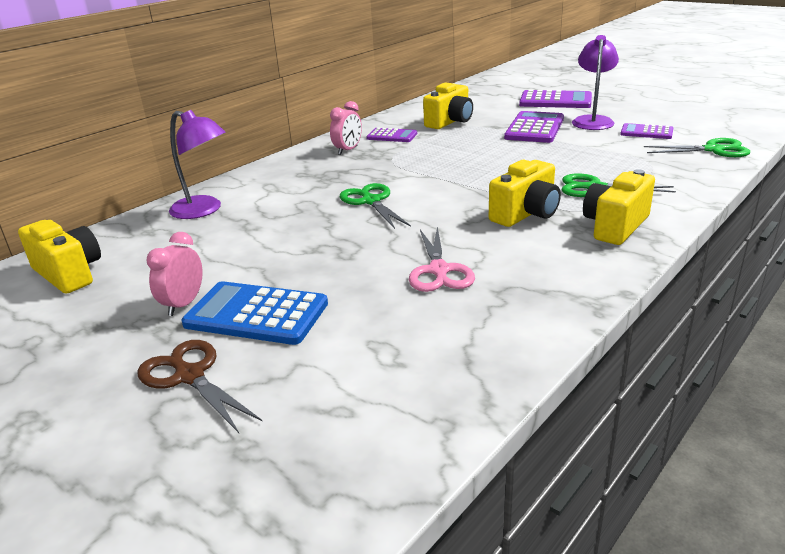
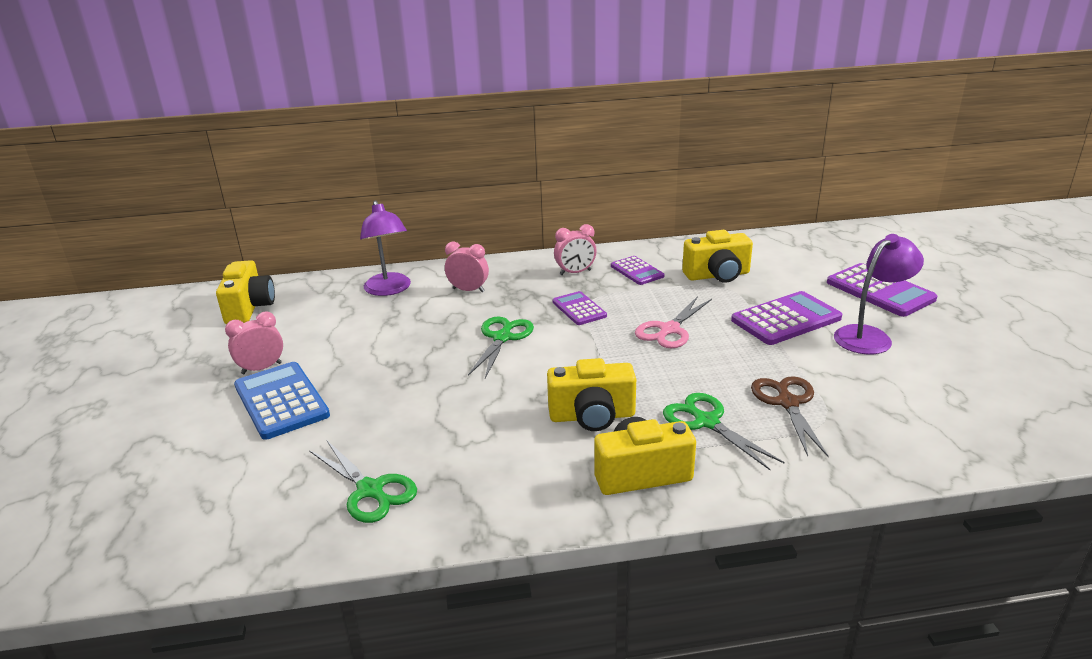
camera: 40 degrees right, 0 degrees up
brown scissors [137,340,263,433] -> brown scissors moved to [751,376,829,457]
pink scissors [409,226,475,292] -> pink scissors moved to [635,296,712,348]
purple calculator [620,123,673,139] -> purple calculator moved to [552,291,607,325]
green scissors [644,138,750,157] -> green scissors moved to [309,441,417,523]
none -> pink clock [445,242,489,292]

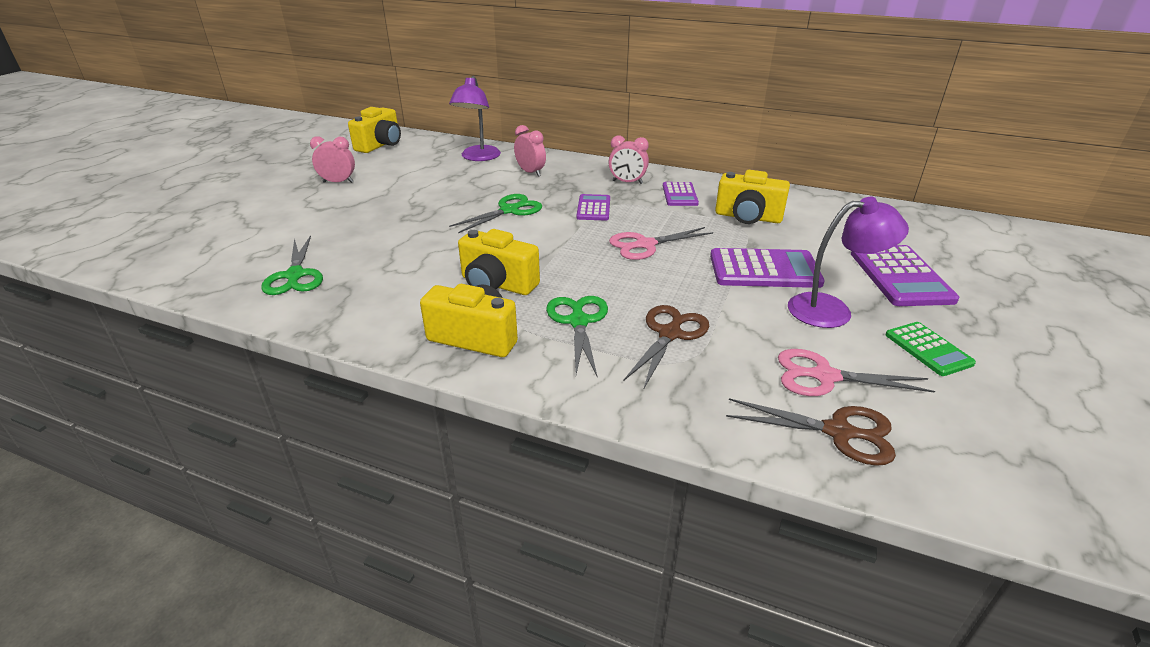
camera: 30 degrees right, 5 degrees up
blue calculator [234,362,330,440] -> none
none -> brown scissors [726,398,896,466]
none -> pink scissors [778,349,935,396]
none -> green calculator [885,322,976,376]

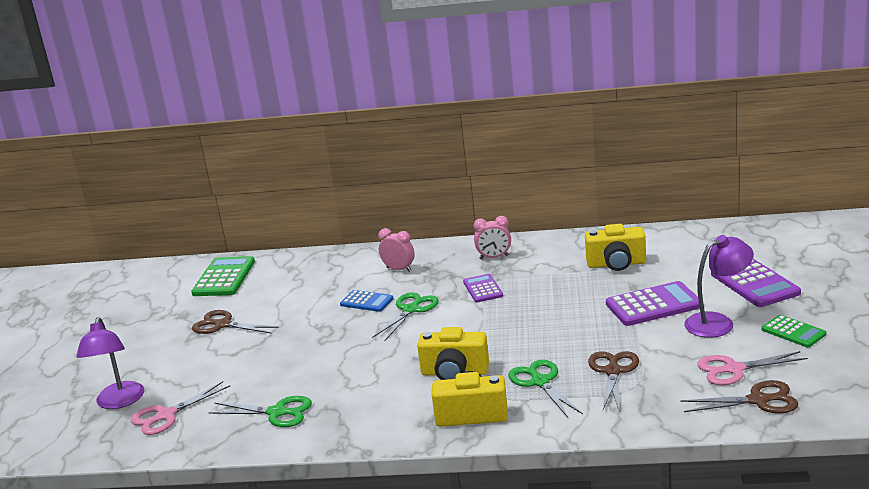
camera: 15 degrees left, 10 degrees down
green scissors [261,235,323,295] -> green scissors turned 45 degrees counterclockwise [208,396,312,427]
pink clock [310,136,355,183] -> brown scissors [192,310,279,334]
yellow camera [348,107,401,153] -> green calculator [191,256,255,296]
purple lamp [449,76,501,161] -> purple lamp moved to [77,317,144,409]
pink scissors [609,227,713,260] -> pink scissors moved to [131,381,230,435]
purple calculator [663,182,699,206] -> none
none -> blue calculator [340,290,394,312]

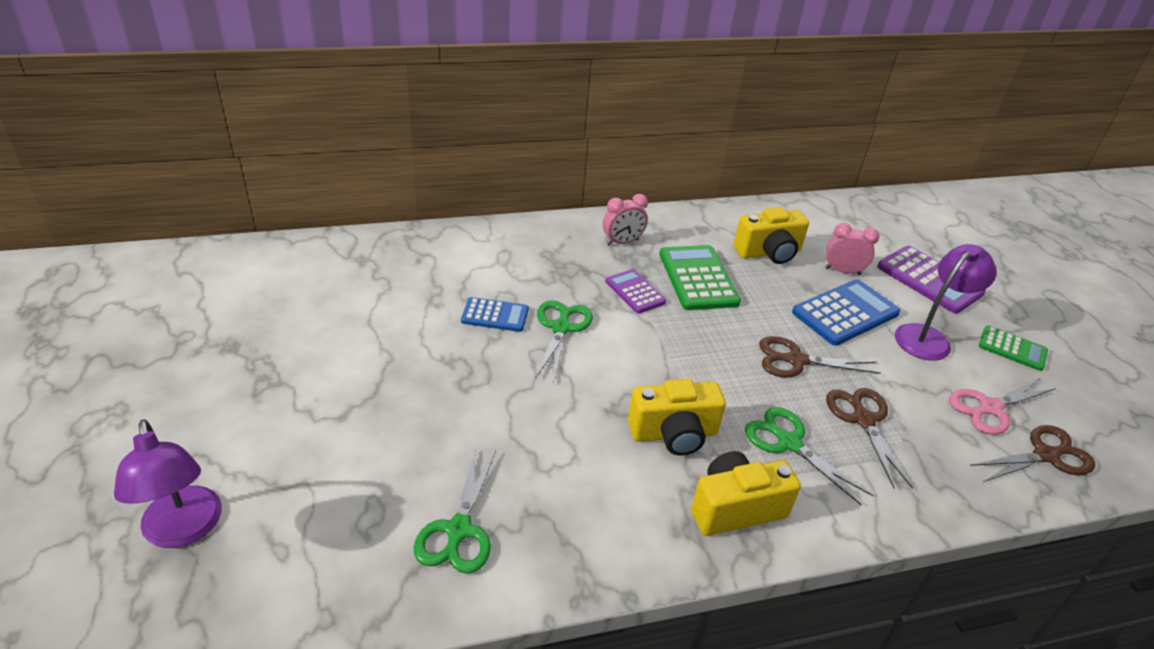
camera: 25 degrees left, 15 degrees up
pink scissors [131,381,230,435] -> none
green calculator [191,256,255,296] -> green calculator moved to [659,245,741,310]
brown scissors [192,310,279,334] -> brown scissors moved to [759,336,881,377]
green scissors [208,396,312,427] -> green scissors turned 105 degrees clockwise [414,448,496,574]
pink clock [379,228,415,272] -> pink clock moved to [825,223,879,275]
purple calculator [606,281,700,326] -> blue calculator [792,279,900,346]

